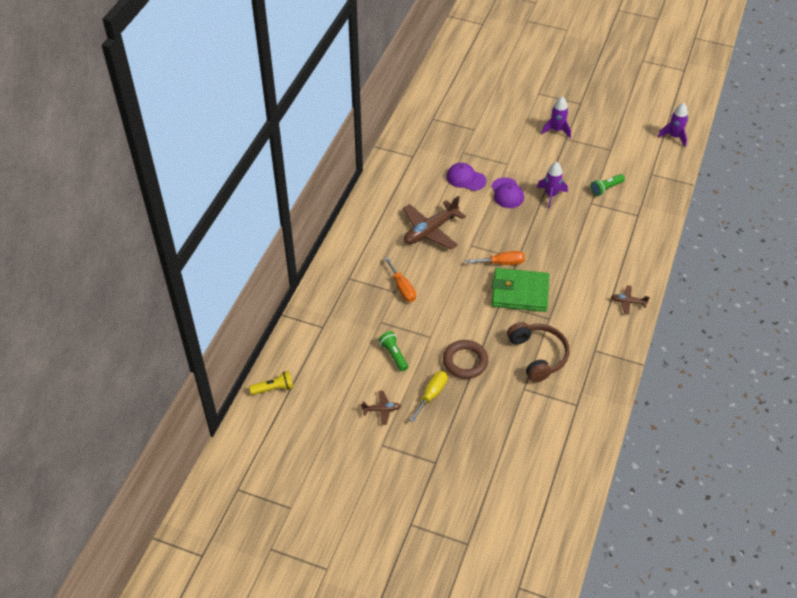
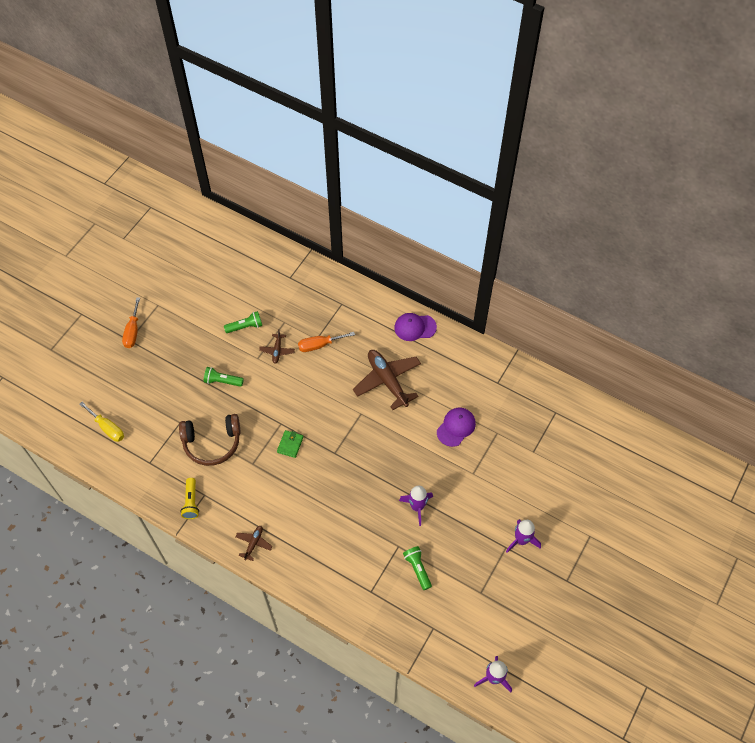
camera: 100 degrees right, 10 degrees up
yellow flashlight [249,371,293,395] -> yellow flashlight moved to [181,478,199,519]
brown plane [361,391,401,425] -> brown plane moved to [259,329,295,363]
yellow screwdriver [410,371,448,422] -> yellow screwdriver moved to [79,402,124,442]
brown ring [443,340,488,379] -> green flashlight [204,367,244,387]
orange screwdriver [465,251,525,265] -> orange screwdriver moved to [122,297,140,348]
purple cap [492,177,524,208] -> purple cap moved to [394,313,437,341]
green wallet [492,268,549,312] -> green wallet [277,430,303,458], size x0.45

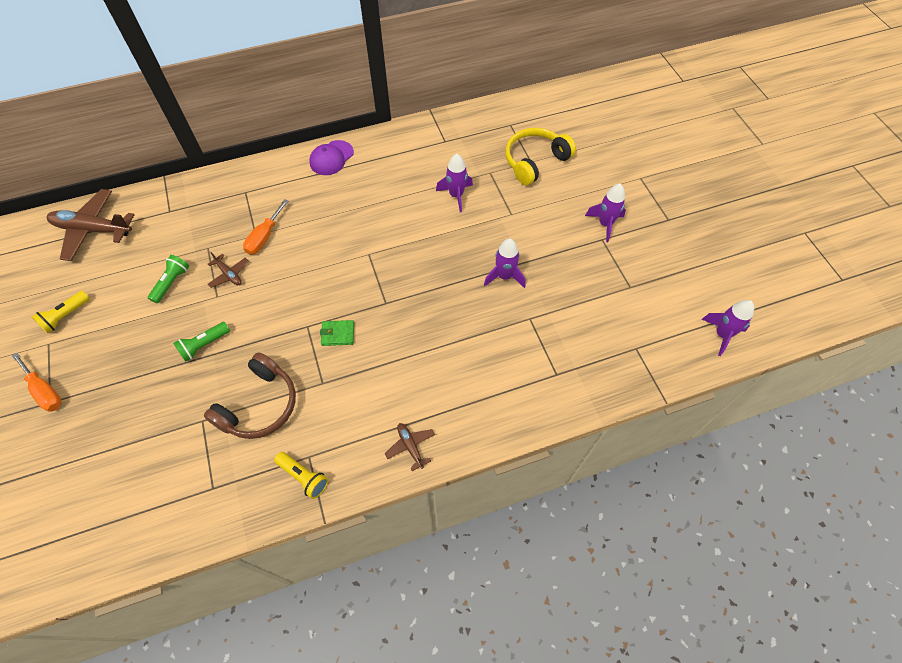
camera: 50 degrees left, 0 degrees up
yellow screwdriver [79,402,124,442] -> none
green wallet [277,430,303,458] -> green wallet turned 60 degrees counterclockwise [320,320,354,346]
brown plane [353,350,421,410] -> brown plane moved to [47,189,135,261]
green flashlight [403,546,432,590] -> none
purple cap [437,408,476,447] -> purple rocket [436,154,473,212]
none -> yellow flashlight [32,291,90,333]
none -> yellow headphones [505,128,576,185]

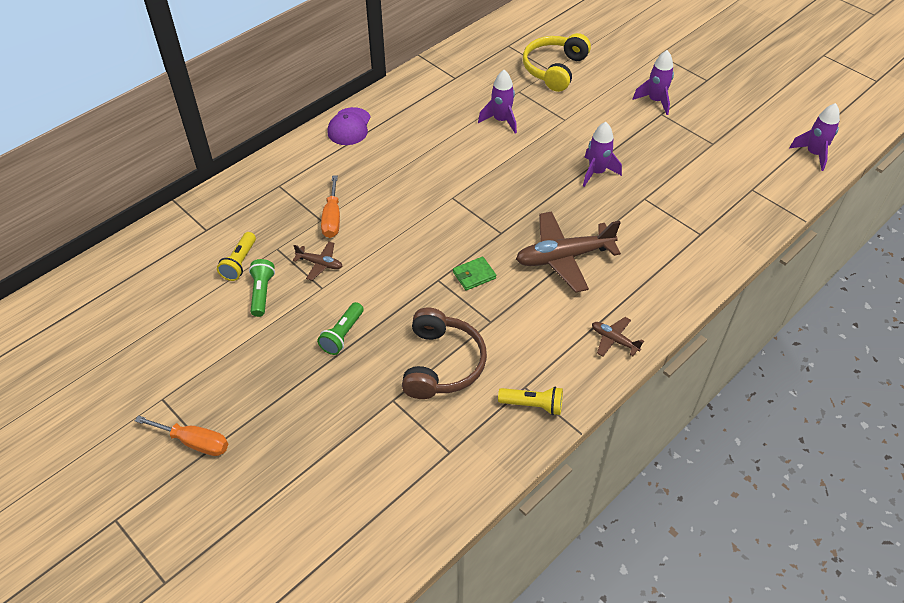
camera: 25 degrees left, 10 degrees down
yellow flashlight [32,291,90,333] -> yellow flashlight moved to [217,232,256,281]
brown plane [47,189,135,261] -> brown plane moved to [516,211,621,293]

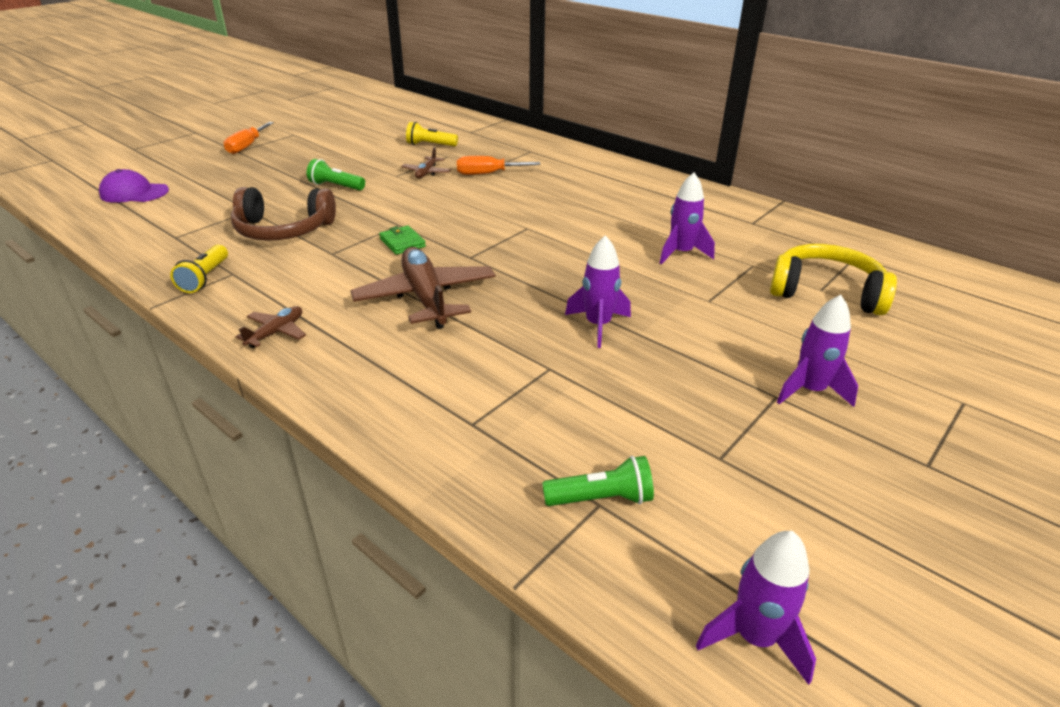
camera: 85 degrees right, 15 degrees down
green flashlight [249,259,275,317] -> green flashlight moved to [542,456,654,506]
purple cap [327,107,371,145] -> purple cap moved to [99,169,169,203]

